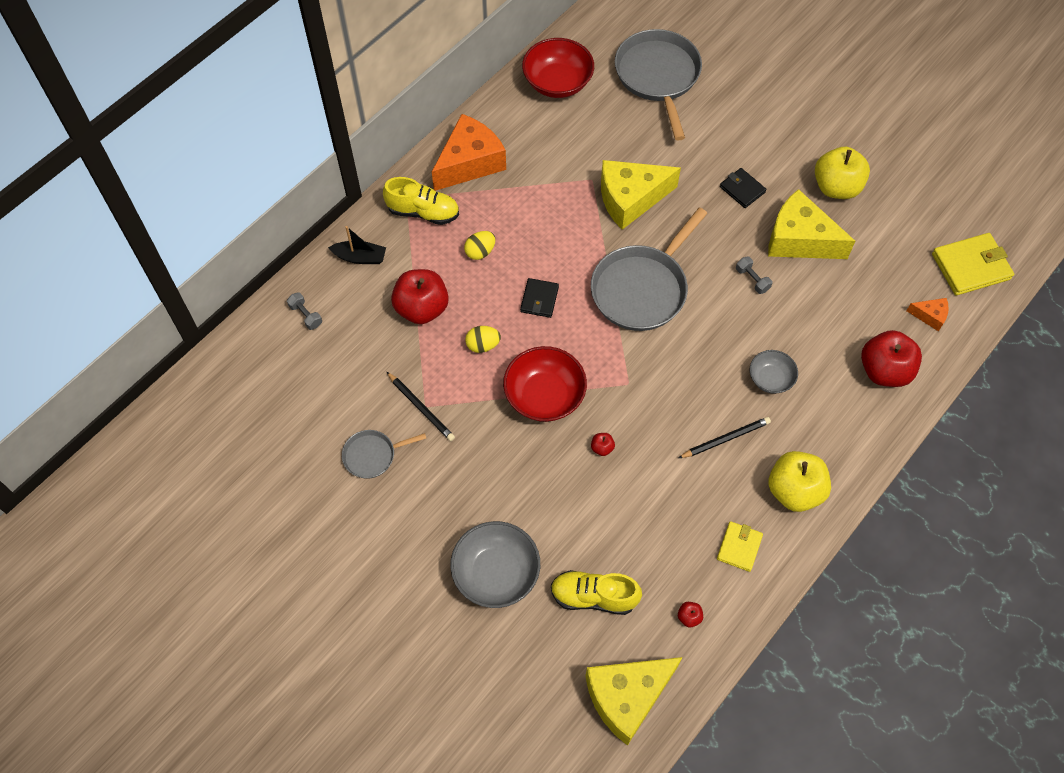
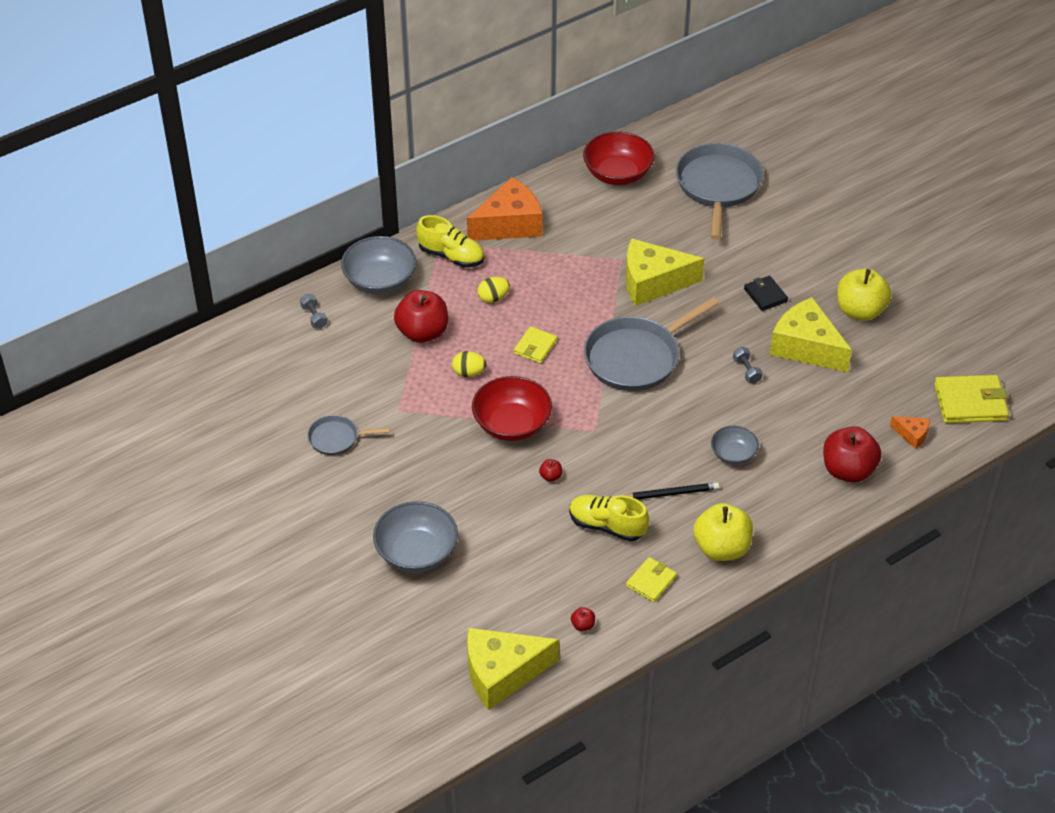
camera: 15 degrees right, 15 degrees down
black boat [328,226,386,264] -> grey bowl [341,236,416,295]
black pencil [387,372,455,441] -> none
black wallet [520,278,559,318] -> yellow wallet [514,326,557,363]
yellow shoe [551,570,642,615] -> yellow shoe moved to [569,495,649,541]

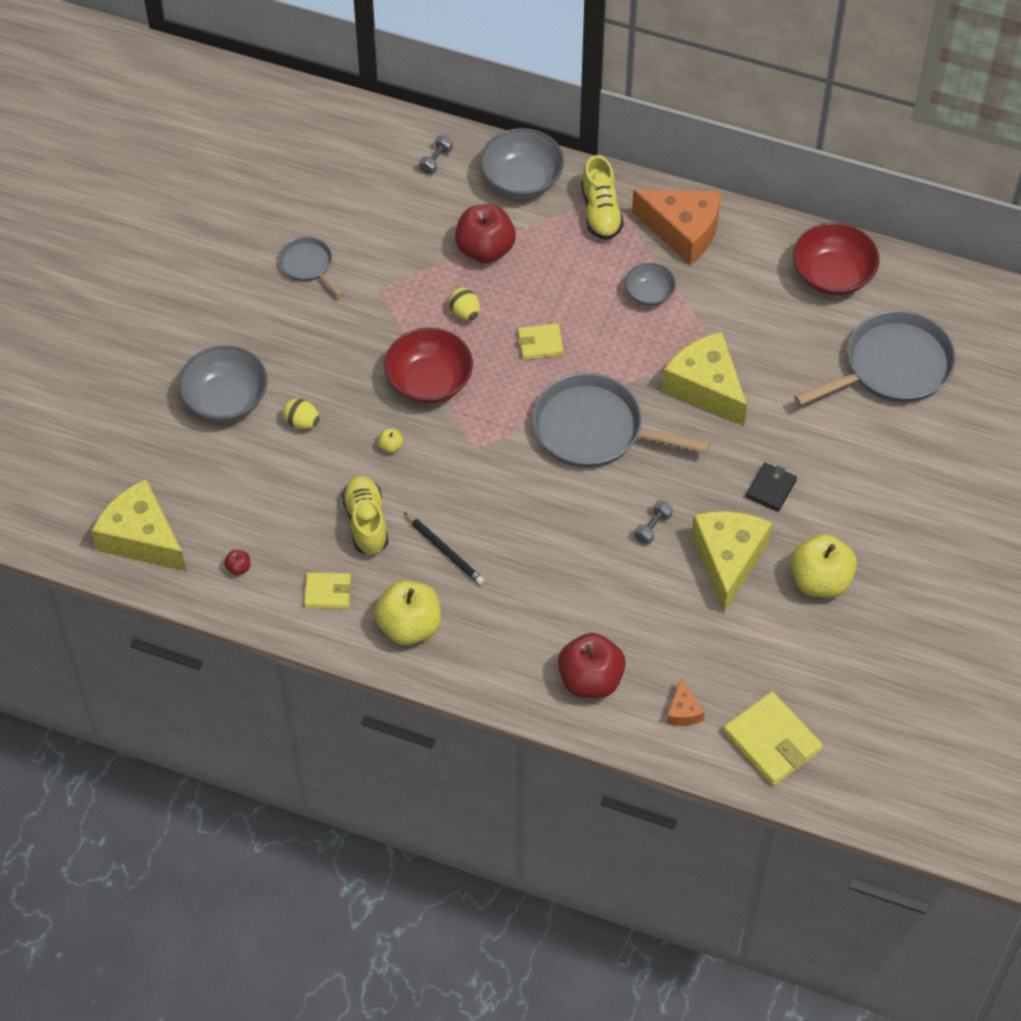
camera: 55 degrees right, 10 degrees up
yellow egg [478,277,510,303] -> yellow egg moved to [283,398,320,429]
red apple [539,459,562,482] -> yellow apple [378,429,403,453]
grey bowl [711,426,759,465] -> grey bowl moved to [625,263,676,306]

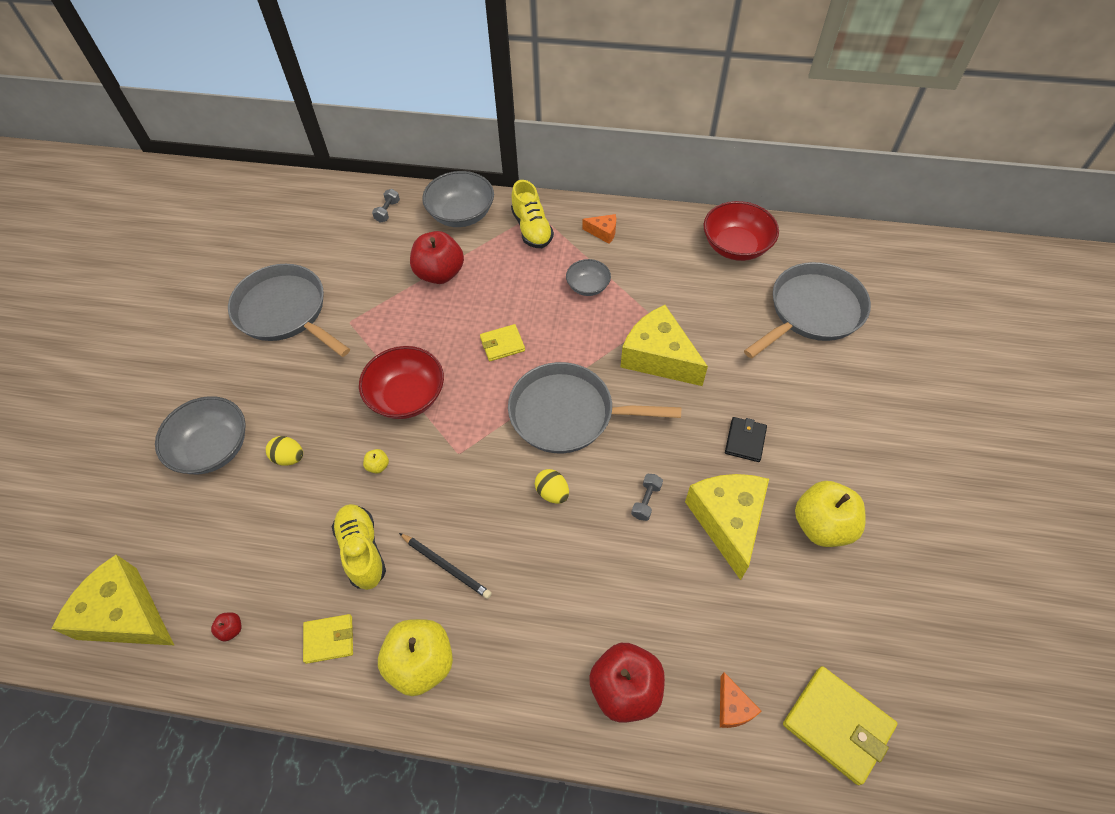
camera: 10 degrees left, 0 degrees up
grey pan [279,236,343,296] -> grey pan [228,264,350,357], size x1.97
yellow egg [449,288,480,321] -> yellow egg moved to [535,469,569,504]
orange cheese [632,190,721,265] -> orange cheese [582,214,616,244], size x0.46

